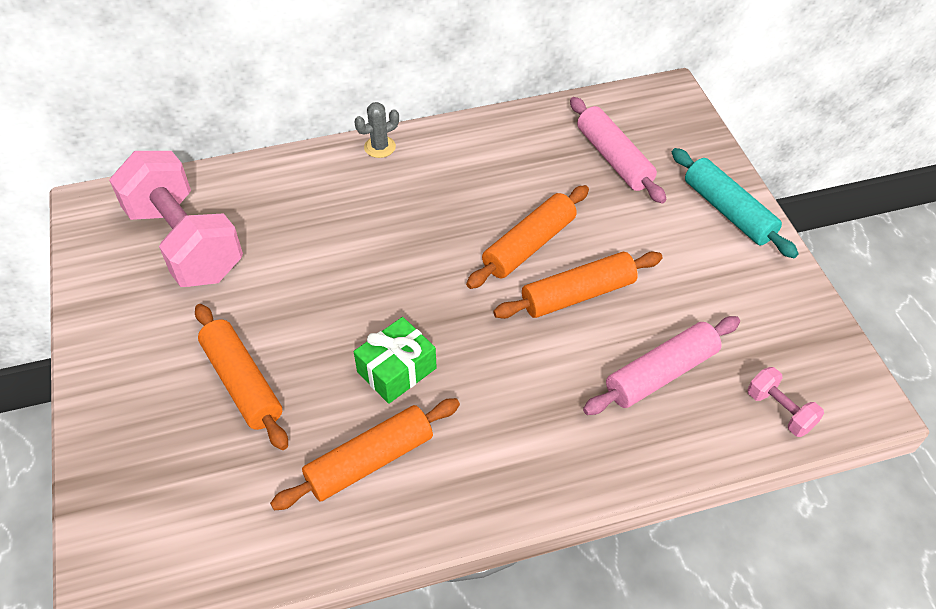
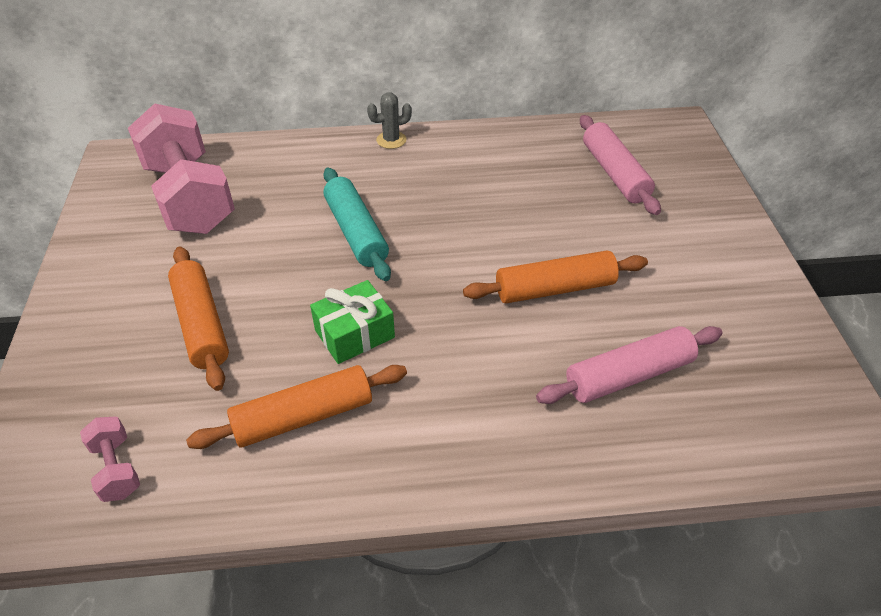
camera: 10 degrees right, 5 degrees down
orange rolling pin [466,185,589,289] -> none
turquoise rolling pin [672,148,799,258] -> turquoise rolling pin moved to [323,168,391,281]
pink dumbbell [747,367,824,437] -> pink dumbbell moved to [80,417,140,502]

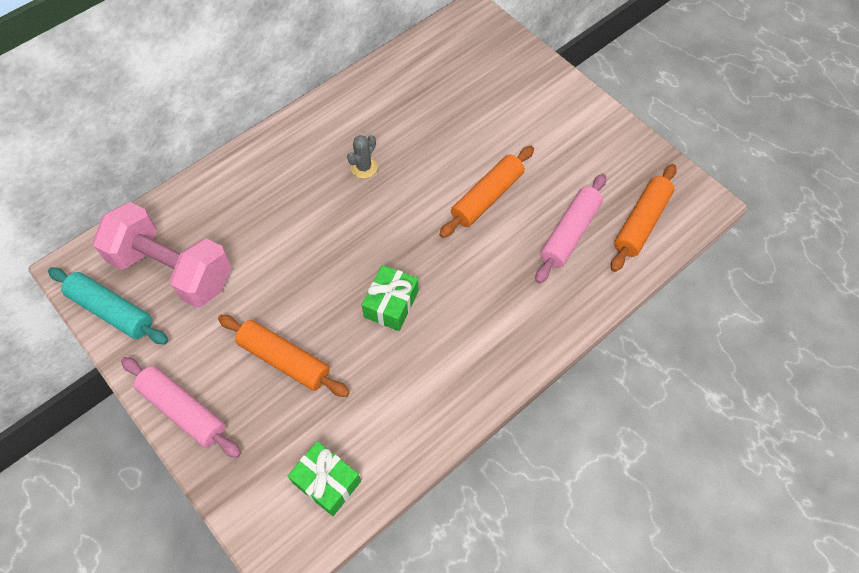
camera: 35 degrees left, 15 degrees up
pink dumbbell [80,417,140,502] -> green gift [288,441,361,516]
orange rolling pin [186,365,407,449] -> orange rolling pin moved to [611,164,677,272]
turquoise rolling pin [323,168,391,281] -> turquoise rolling pin moved to [48,268,168,344]
grey cactus [367,92,412,149] -> grey cactus moved to [347,135,377,178]
pink rolling pin [580,115,661,215] -> pink rolling pin moved to [121,357,241,458]

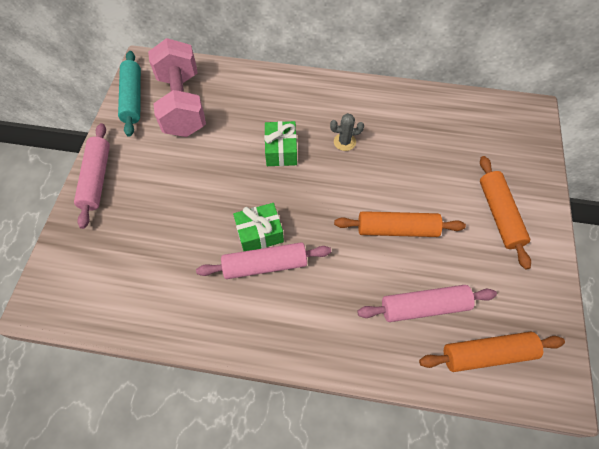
camera: 50 degrees right, 0 degrees up
orange rolling pin [218,315,350,397] -> orange rolling pin moved to [480,156,531,269]
green gift [288,441,361,516] -> green gift moved to [264,121,297,166]
none -> pink rolling pin [196,242,331,279]

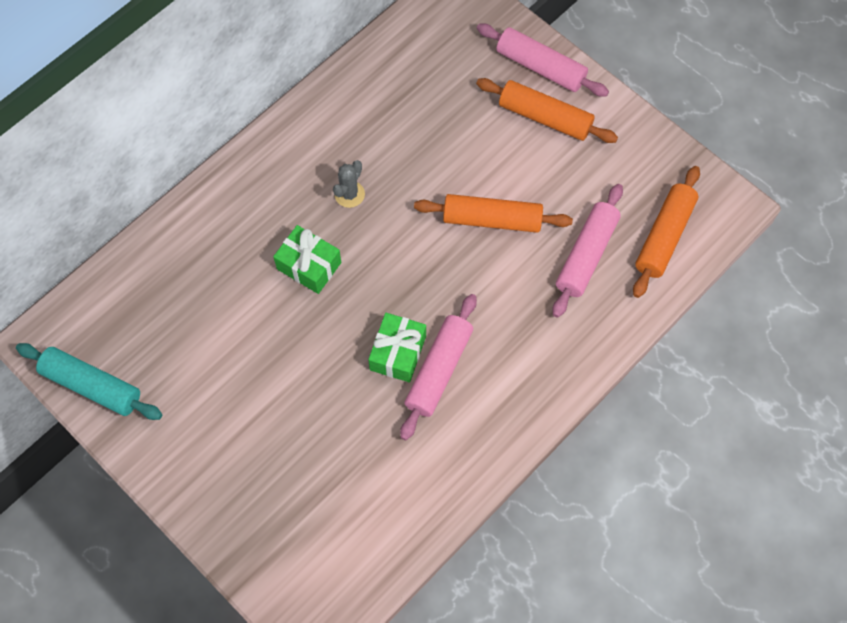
camera: 55 degrees left, 5 degrees up
pink rolling pin [74,123,110,229] -> pink rolling pin moved to [477,24,609,97]
pink dumbbell [148,38,206,137] -> none
orange rolling pin [334,211,466,237] -> orange rolling pin turned 60 degrees clockwise [414,194,573,233]

